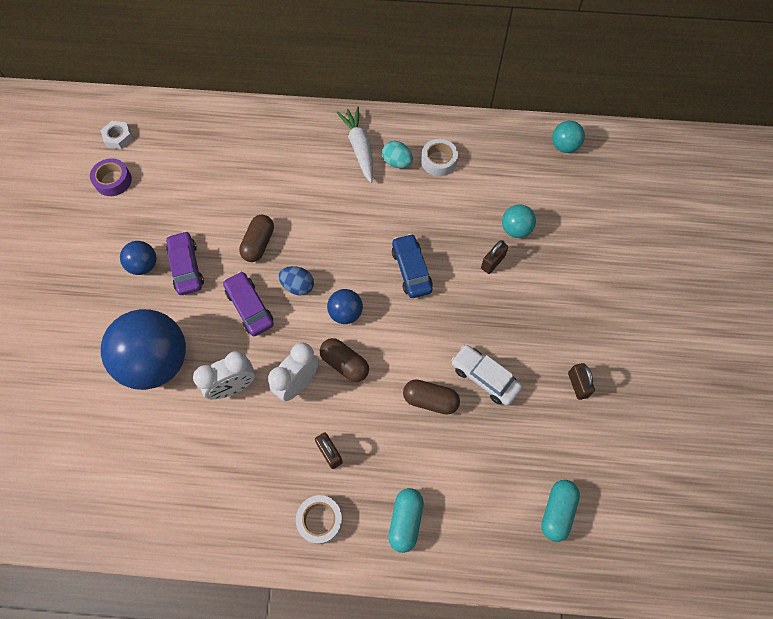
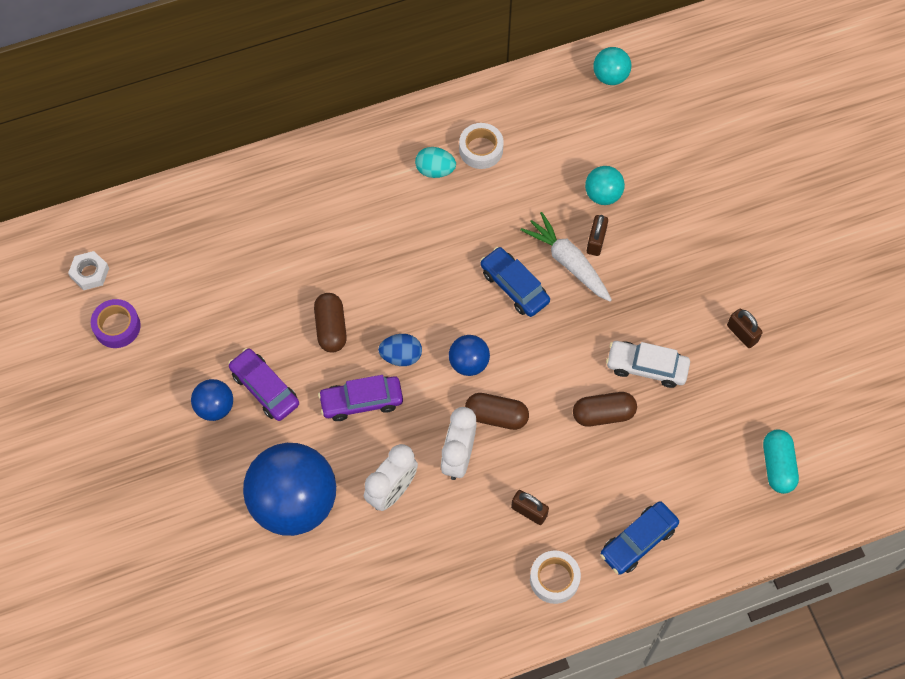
camera: 25 degrees left, 0 degrees up
purple car [223,271,274,336] -> purple car turned 45 degrees counterclockwise [318,375,403,421]
white carrot [336,107,373,183] -> white carrot moved to [520,212,612,302]
turquoise capsule [388,488,424,553] -> blue car [600,501,679,575]

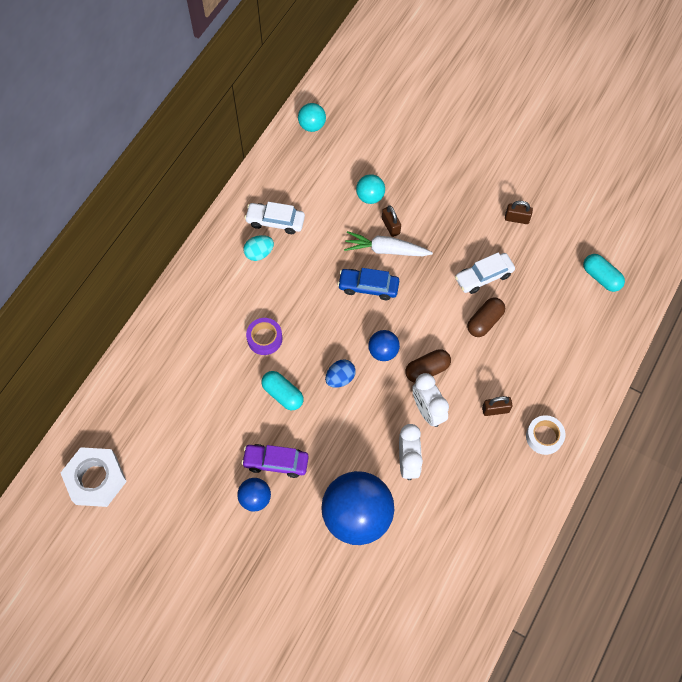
camera: 40 degrees left, 0 degrees up
white nut [68,251,109,290] -> white nut [60,447,127,507], size x1.93
purple tape [91,299,141,348] -> purple tape moved to [246,318,282,355]
brown capsule [314,293,347,353] -> turquoise capsule [261,371,303,410]
purple car [318,375,403,421] -> none
white tape [459,123,504,169] -> white car [244,202,305,234]
blue car [600,501,679,575] -> none

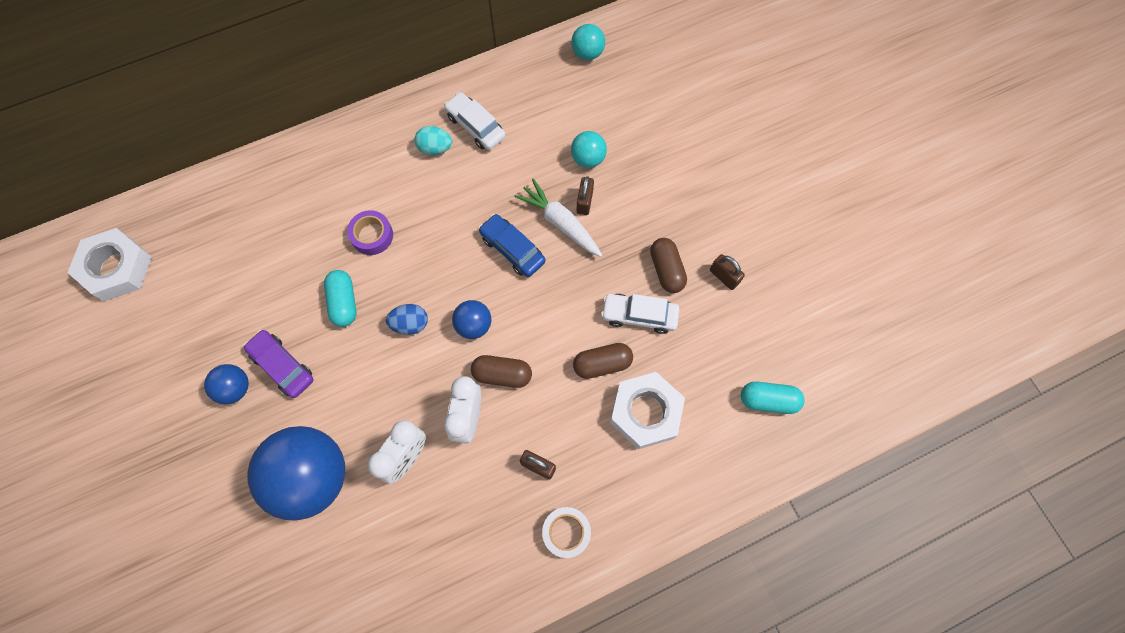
camera: 35 degrees right, 5 degrees up
turquoise capsule [583,254,625,292] -> turquoise capsule turned 75 degrees counterclockwise [741,382,805,414]
none -> white nut [610,372,685,449]
none -> brown capsule [650,238,687,293]

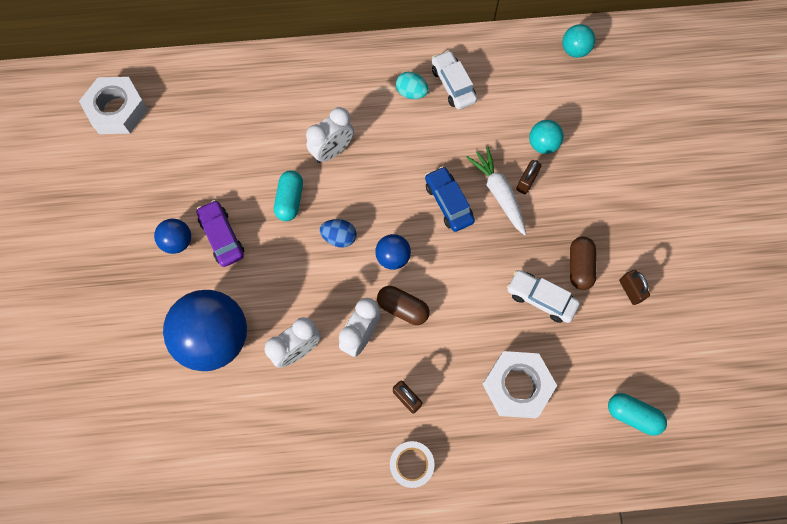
camera: 20 degrees right, 0 degrees up
purple tape [347,210,393,255] -> white clock [306,107,354,163]
brown capsule [573,343,633,379] -> none

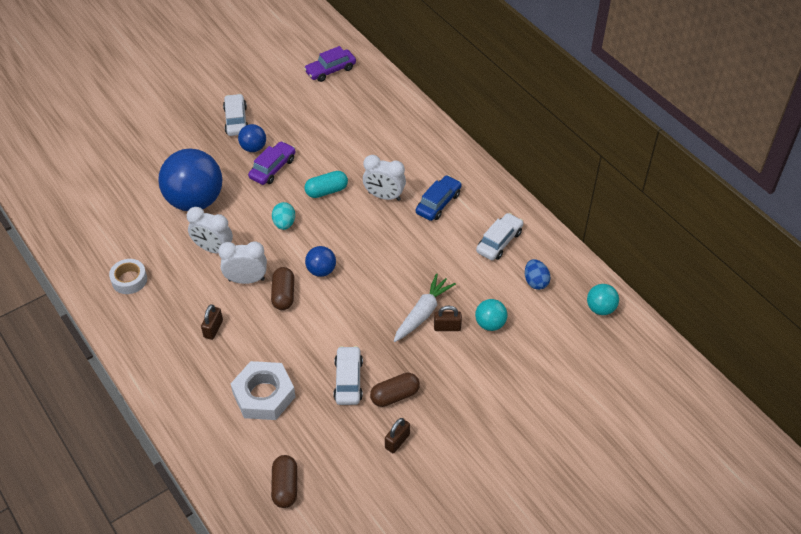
camera: 60 degrees right, 20 degrees down
white nut [79,77,148,134] -> purple car [304,46,356,82]
blue egg [320,219,357,248] -> blue egg moved to [525,259,551,290]
white tape [390,441,435,488] -> white tape moved to [109,259,147,294]
turquoise egg [396,72,429,99] -> turquoise egg moved to [272,202,295,230]
blue car [425,166,475,232] -> blue car moved to [416,175,462,221]
turquoise capsule [608,393,667,436] -> brown capsule [271,455,297,508]
none -> white car [223,94,248,136]

